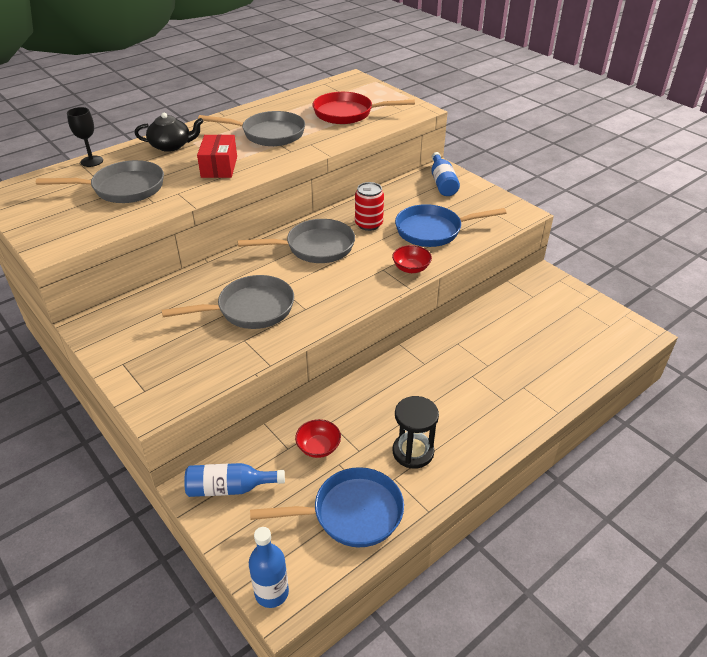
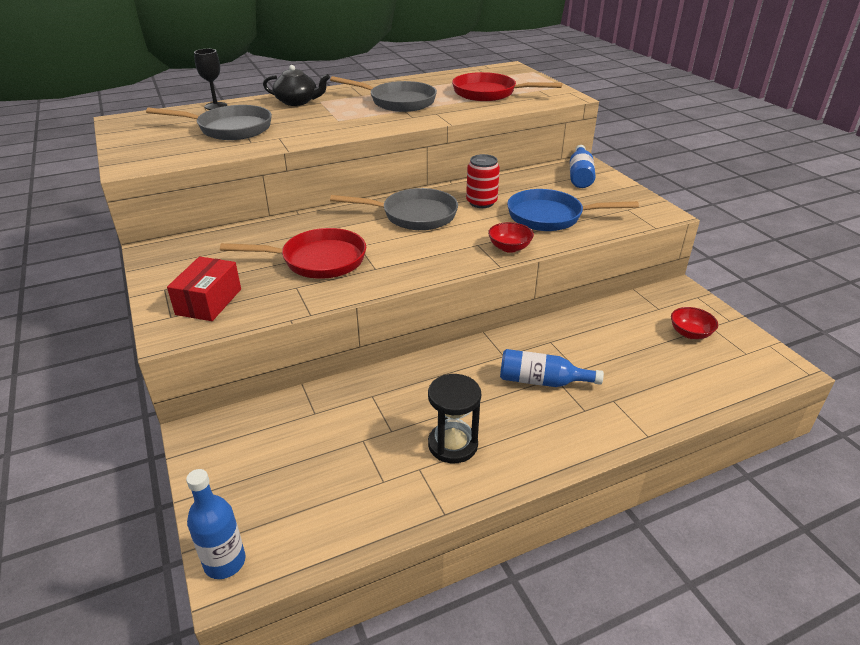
camera: 15 degrees right, 5 degrees down
grey pan [162,275,294,329] -> red pan [220,228,366,279]
blue bottle [184,463,285,497] -> blue bottle moved to [500,349,604,387]
red box [197,134,237,178] -> red box moved to [167,257,241,321]
blue pan [250,467,404,547] -> none
red bowl [295,419,341,458] -> red bowl moved to [671,307,718,339]

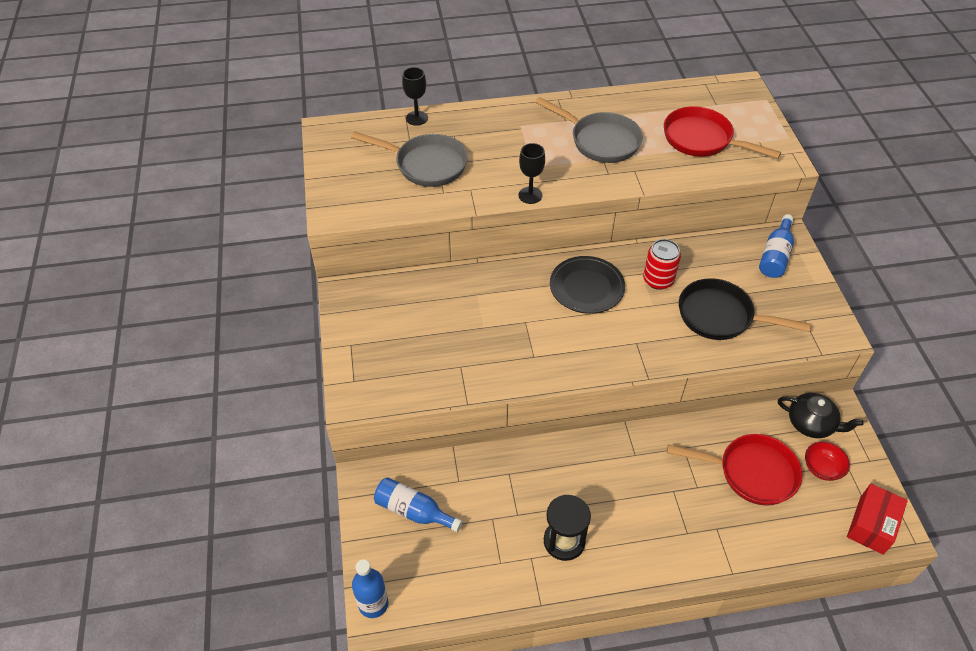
camera: 15 degrees right, 15 degrees up
red box [167,257,241,321] -> red box moved to [847,484,908,555]
red pan [220,228,366,279] -> red pan moved to [667,434,802,506]
black teapot [263,65,330,106] -> black teapot moved to [778,393,864,438]
grey pan [330,188,458,230] -> black plate [550,256,625,314]
red bowl [488,222,534,253] -> none
blue bottle [500,349,604,387] -> blue bottle moved to [374,477,462,532]
blue pan [507,189,639,231] -> black pan [679,278,811,340]
none -> black goblet [518,143,545,204]

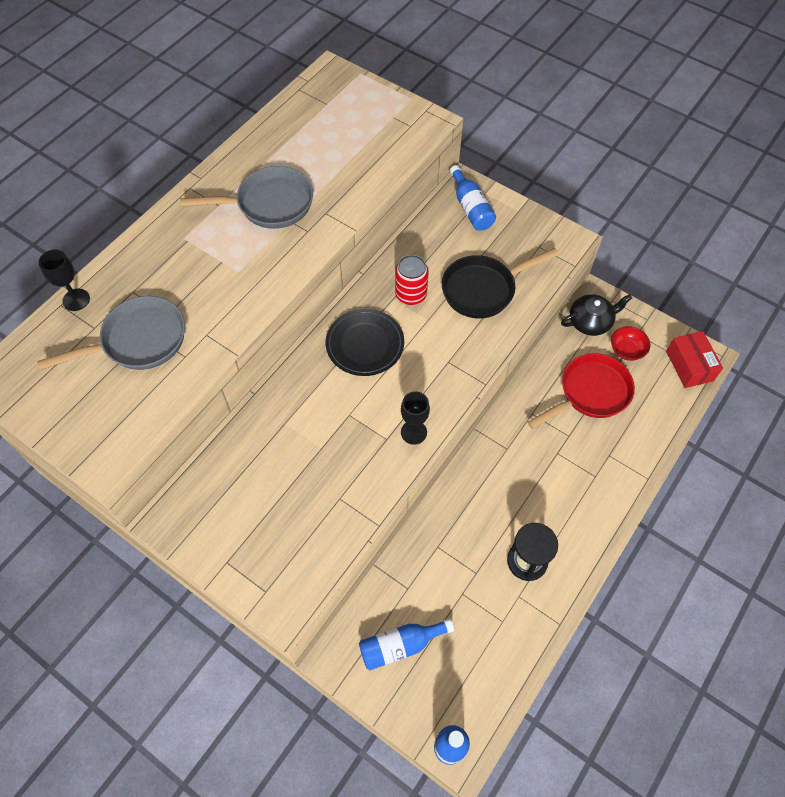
camera: 45 degrees left, 10 degrees up
black goblet [518,143,545,204] -> black goblet moved to [401,391,430,445]
red pan [664,106,781,159] -> none

